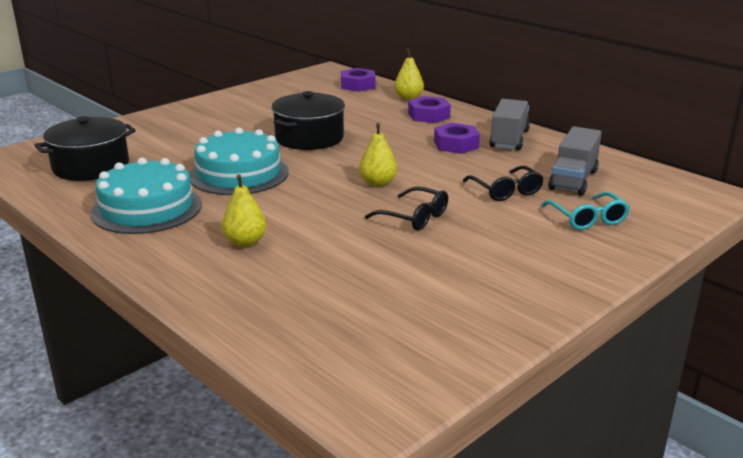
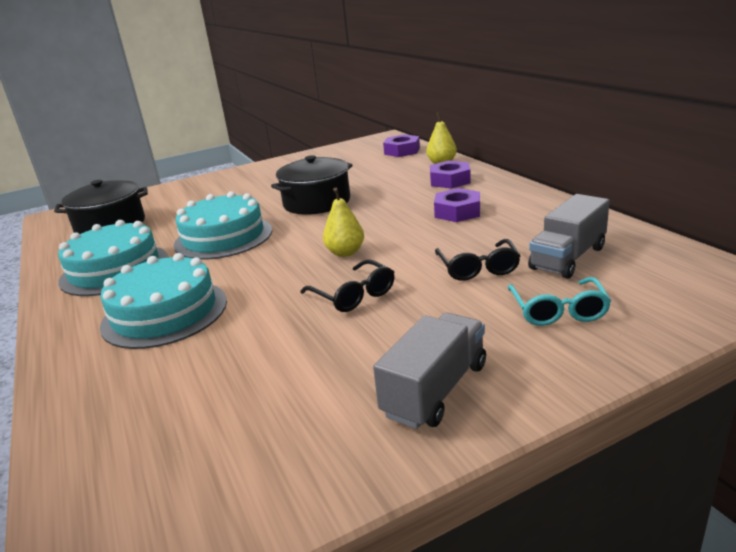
camera: 20 degrees right, 0 degrees up
yellow pear [222,174,266,247] -> turquoise cake [100,253,227,349]
grey truck [489,99,530,150] -> grey truck moved to [373,313,486,429]

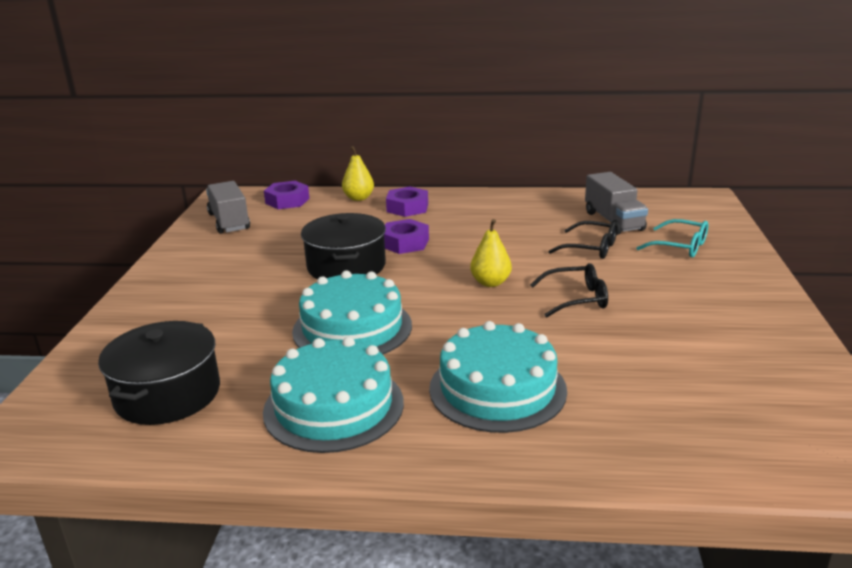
camera: 60 degrees left, 0 degrees up
grey truck [373,313,486,429] -> grey truck moved to [206,181,250,234]
purple nut [434,188,480,222] -> purple nut moved to [384,219,429,254]

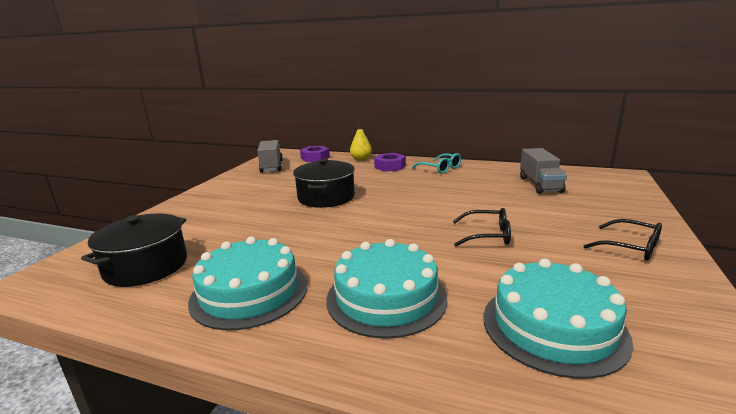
camera: 15 degrees right, 5 degrees down
turquoise cake [292,270,412,354] -> turquoise cake moved to [483,259,633,379]
purple nut [384,219,429,254] -> none
yellow pear [470,219,512,287] -> none
black glasses [548,221,617,259] -> black glasses moved to [584,219,662,261]
turquoise glasses [637,219,708,257] -> turquoise glasses moved to [412,153,461,174]

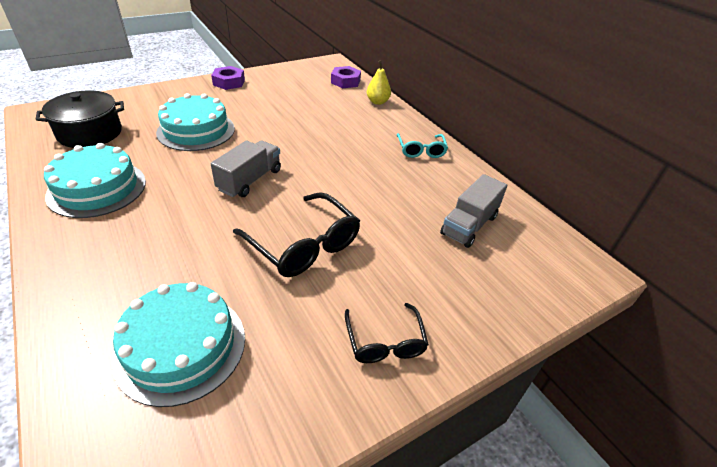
camera: 35 degrees right, 20 degrees up
grey truck [257,140,283,173] -> grey truck moved to [211,140,281,197]
black pot [293,158,355,208] -> none
turquoise cake [326,239,448,339] -> turquoise cake moved to [156,93,235,151]
purple nut [374,153,406,172] -> purple nut moved to [211,66,245,90]
black glasses [453,208,511,246] -> black glasses [233,192,360,277], size x1.64

